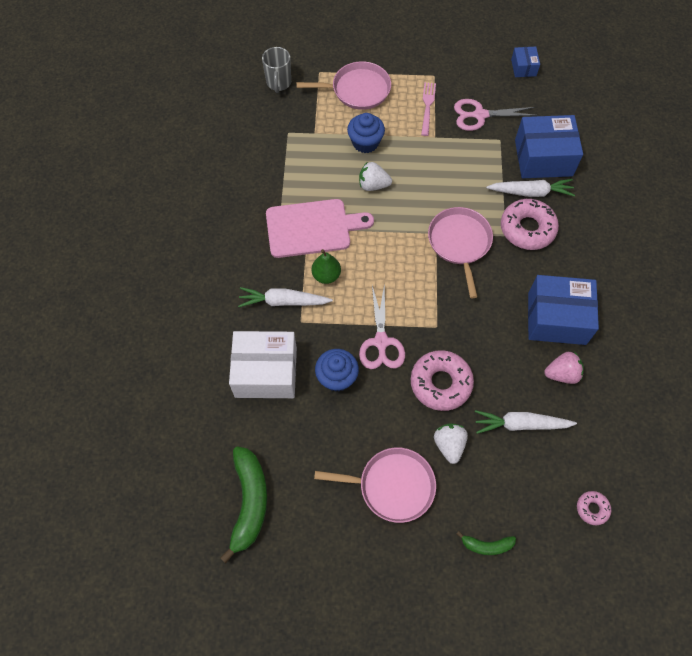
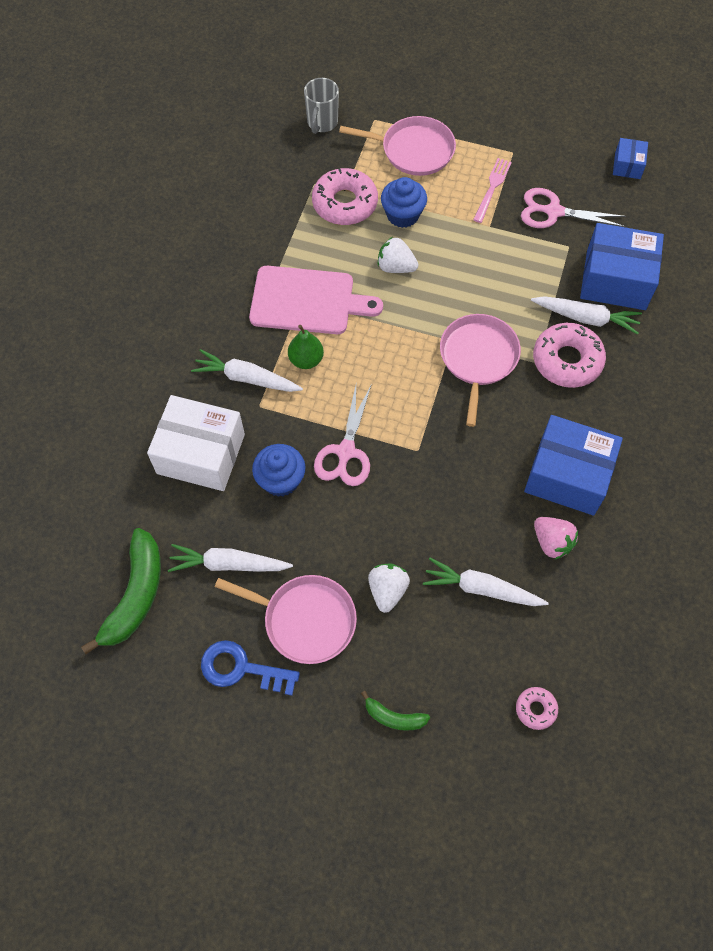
camera: 15 degrees right, 0 degrees up
pink donut [411,350,474,411] -> pink donut moved to [312,168,378,225]
pink strawberry [544,352,584,384] -> pink strawberry turned 45 degrees clockwise [534,517,578,560]
none -> white carrot [168,544,293,572]
none -> blue key [201,640,300,696]

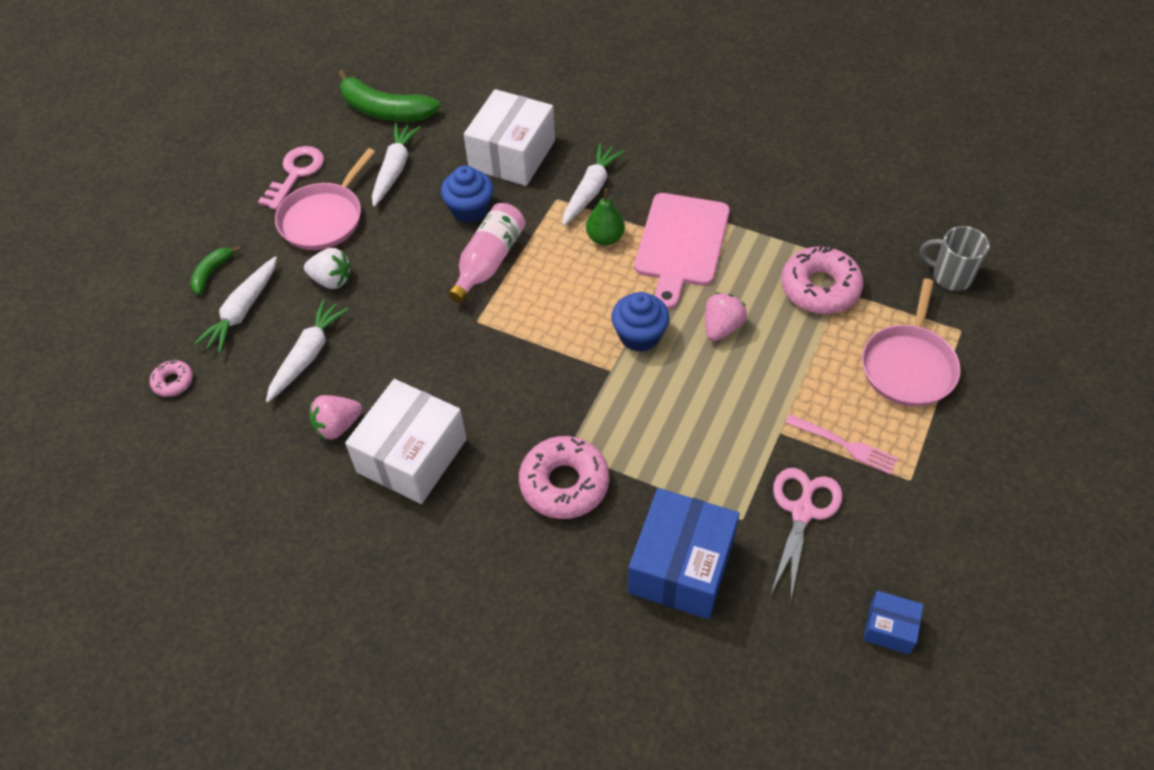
camera: 100 degrees right, 10 degrees down
blue key [201,640,300,696] -> pink key [258,146,324,210]
pink scissors [314,386,371,486] -> pink bottle [448,203,525,303]
white strawberry [378,237,418,273] -> pink strawberry [705,292,747,341]
blue cupcake [381,177,427,228] -> blue cupcake moved to [611,292,669,352]
pink pan [440,314,521,427] -> none
blue box [524,415,623,515] -> white box [345,379,467,504]
white carrot [531,296,642,334] -> white carrot moved to [194,256,277,353]

